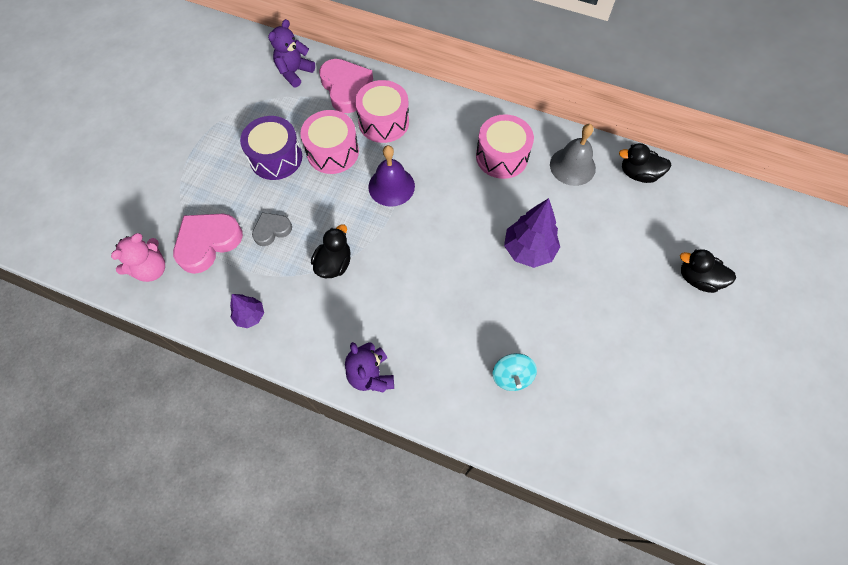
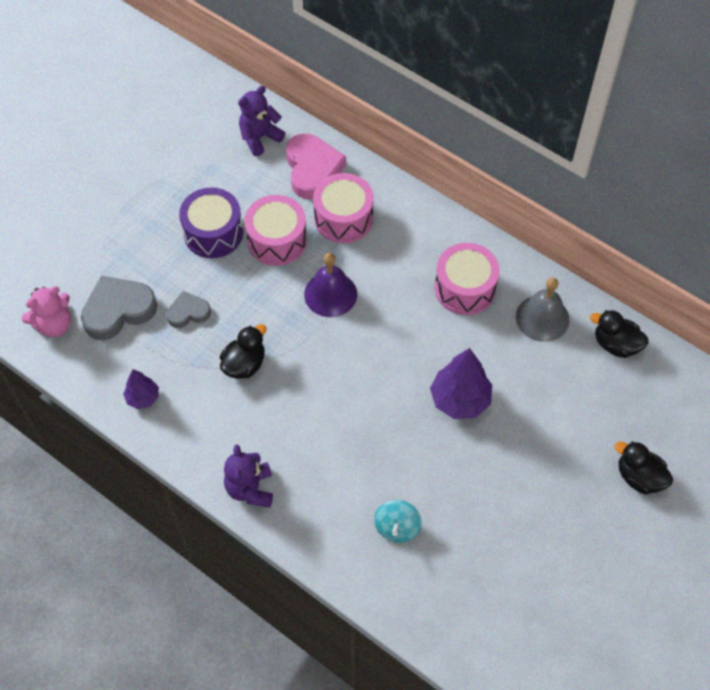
camera: 15 degrees right, 5 degrees down
pink heart [173,214,243,274] -> grey heart [81,276,157,340]

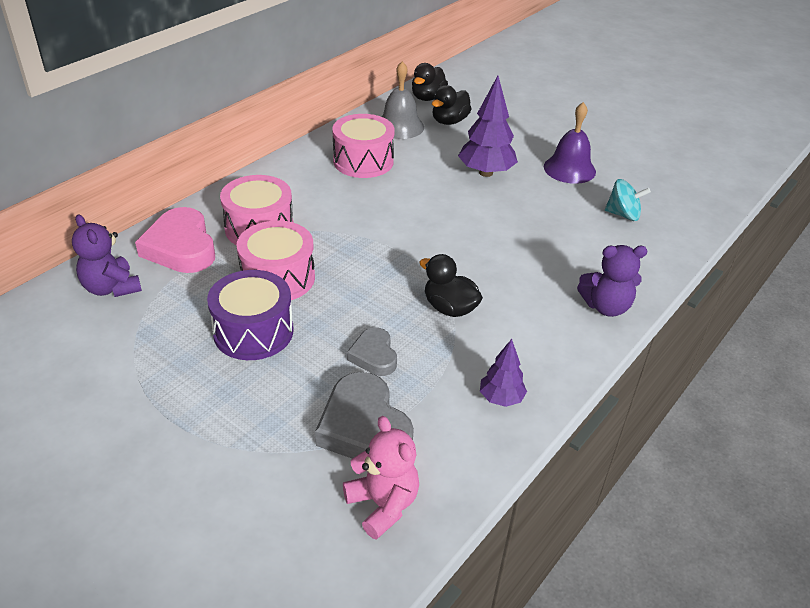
camera: 90 degrees left, 20 degrees down
pink heart [286,133,346,199] -> pink heart turned 105 degrees counterclockwise [135,207,215,273]
purple bell [304,253,357,317] -> purple bell moved to [544,102,596,184]
black duck [615,441,673,494] -> black duck moved to [432,85,472,125]

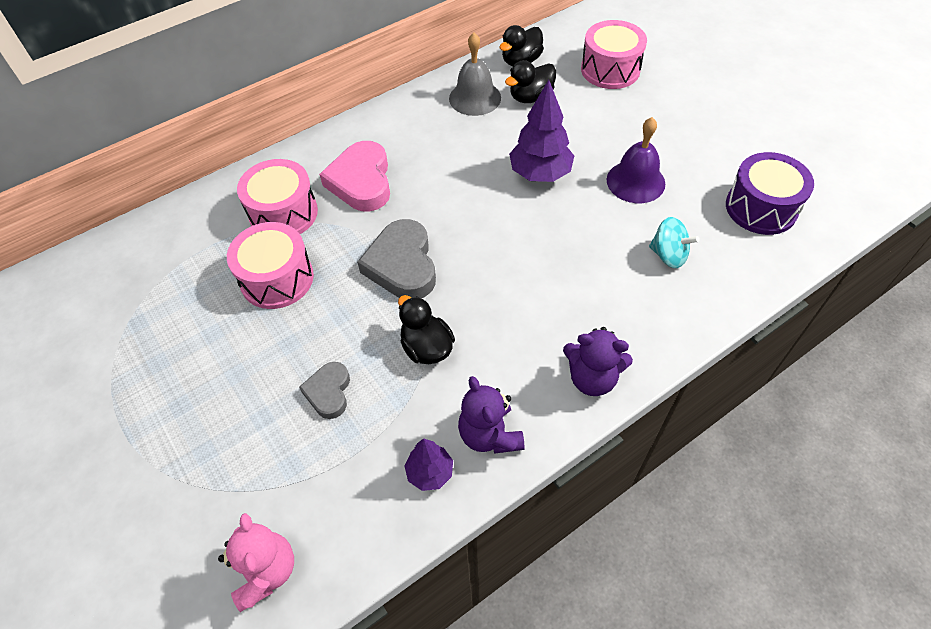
camera: 20 degrees right, 15 degrees up
purple teddy bear [72,214,142,297] -> purple teddy bear moved to [458,376,524,454]
pink heart [135,207,215,273] -> pink heart moved to [319,141,390,212]
purple drum [207,270,294,360] -> purple drum moved to [726,152,814,235]
grey heart [315,372,414,459] -> grey heart moved to [357,219,436,298]
pink drum [332,114,395,178] -> pink drum moved to [581,20,647,89]

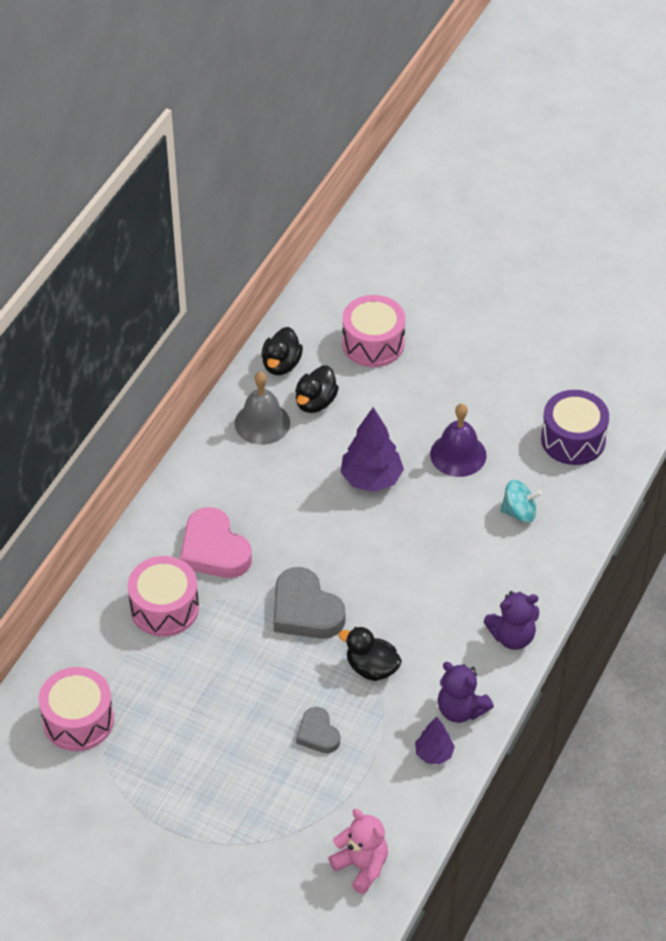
camera: 30 degrees left, 5 degrees down
pink drum [227,222,314,309] -> pink drum moved to [39,667,114,751]

